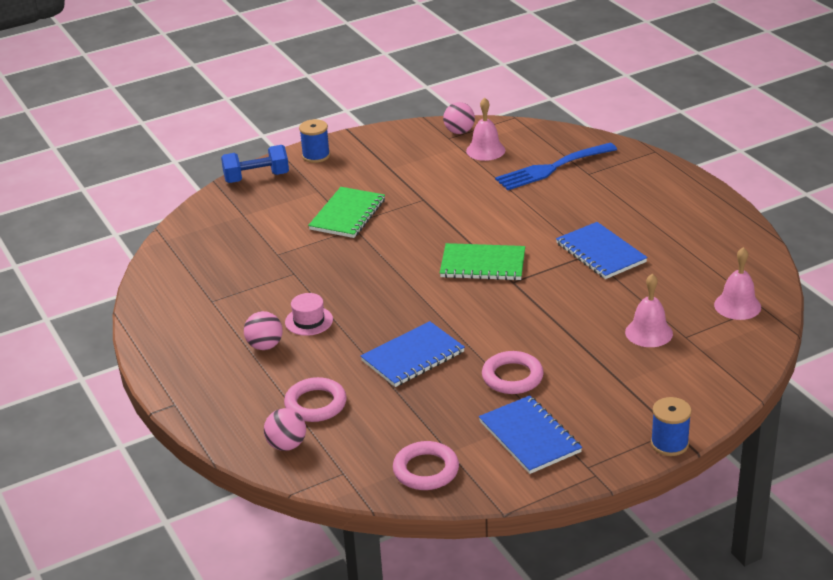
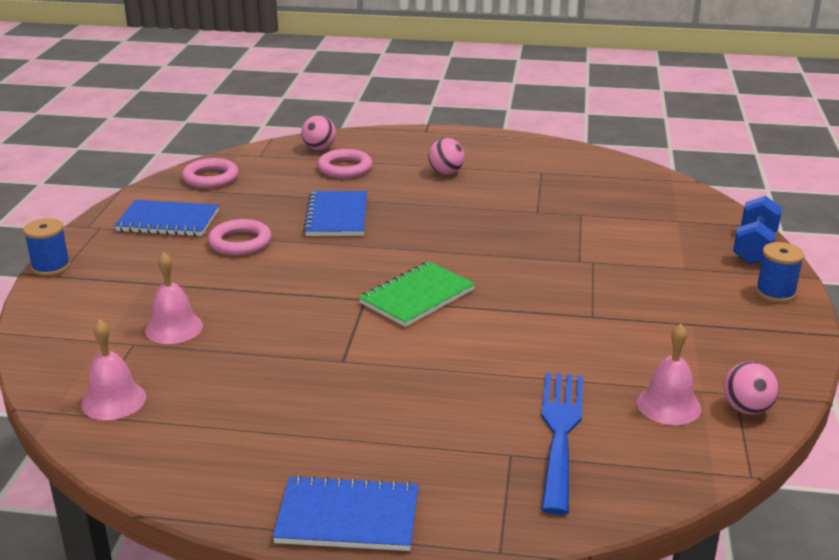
camera: 125 degrees right, 5 degrees down
pink hat [285,293,333,336] -> none
green notebook [308,187,385,238] -> none
blue notebook [556,222,648,279] -> blue notebook moved to [272,475,418,551]

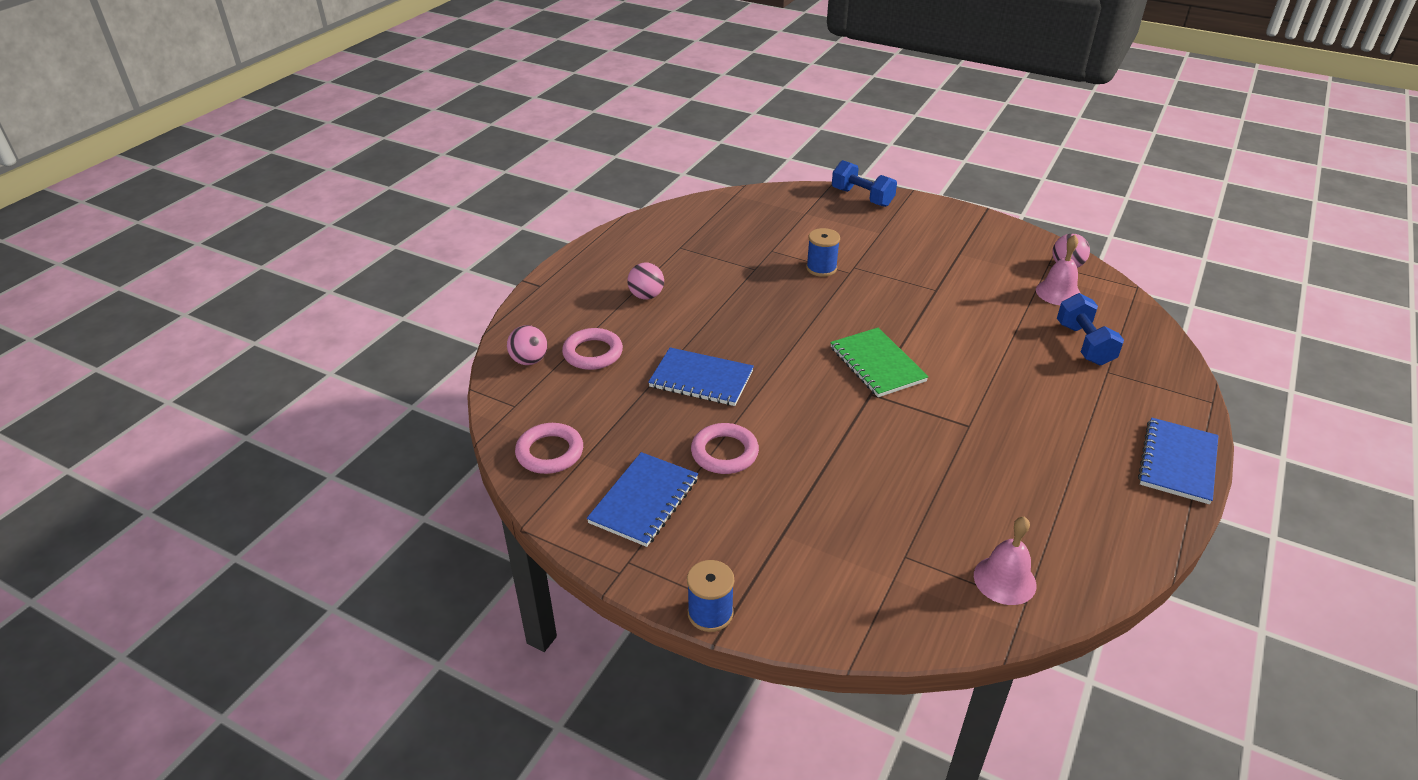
camera: 70 degrees left, 10 degrees up
pink bell [145,252,203,344] -> none
blue fork [541,372,583,515] -> blue dumbbell [1057,293,1124,365]
blue spool [756,242,804,303] -> blue spool moved to [806,228,840,277]

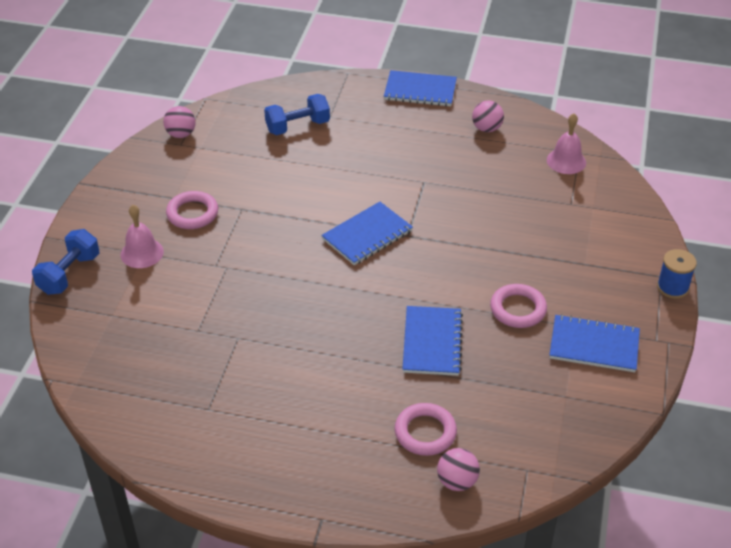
camera: 105 degrees left, 5 degrees up
pink ring [515,423,583,474] -> pink ring moved to [166,191,218,229]
pink ball [627,263,664,299] -> pink ball moved to [472,100,504,132]
blue spool [806,228,840,277] -> none
green notebook [830,327,929,397] -> blue notebook [321,202,413,265]
pink bell [1036,235,1081,305] -> pink bell moved to [121,205,164,268]

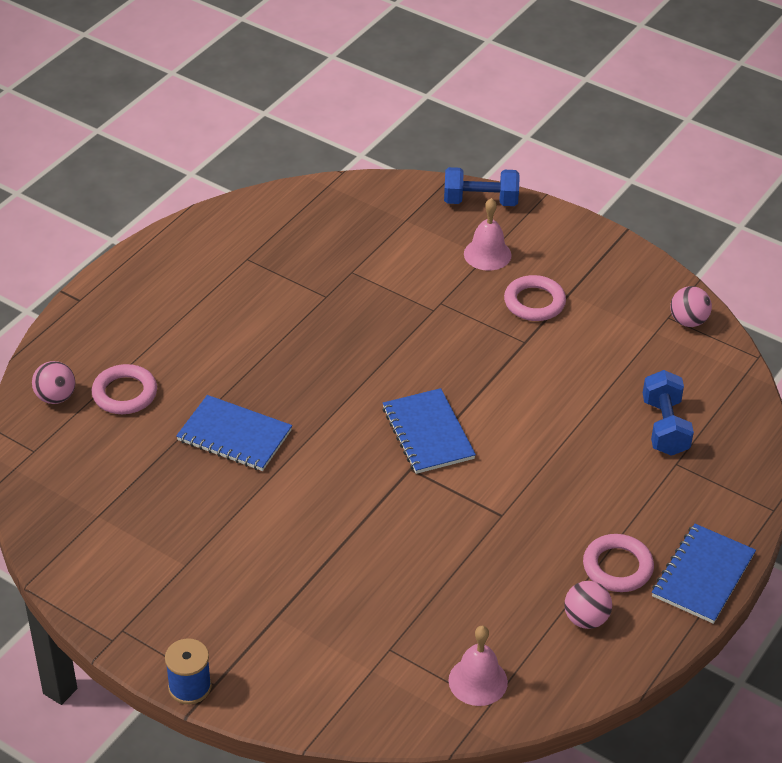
camera: 110 degrees right, 0 degrees up
blue dumbbell [32,229,99,295] -> blue dumbbell turned 45 degrees counterclockwise [444,167,520,206]
pink ring [490,284,547,328] -> pink ring moved to [583,534,654,592]
blue notebook [550,314,640,372] -> none

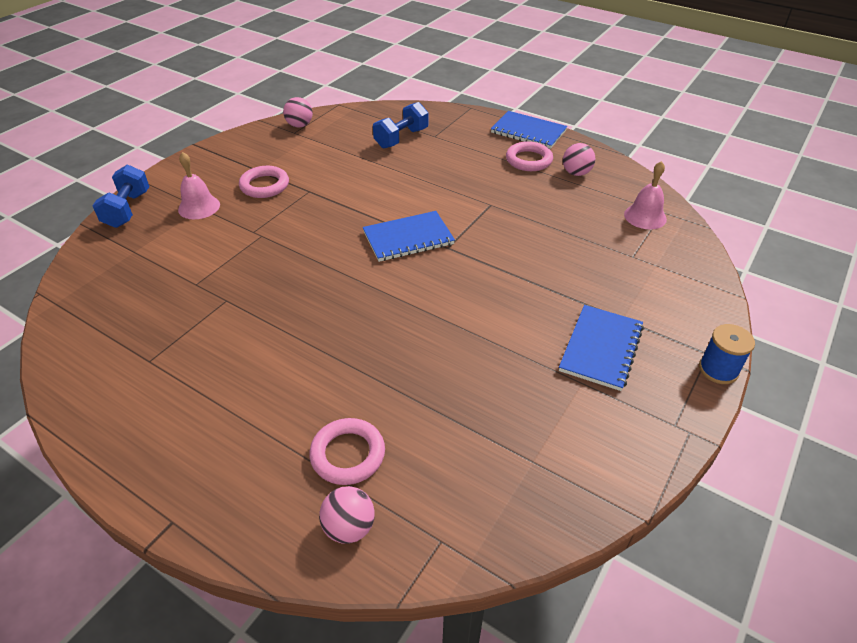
camera: 90 degrees left, 0 degrees up
blue notebook [176,395,292,471] -> blue notebook moved to [559,305,644,391]
blue dumbbell [643,370,694,456] -> blue dumbbell turned 45 degrees counterclockwise [373,102,428,148]

